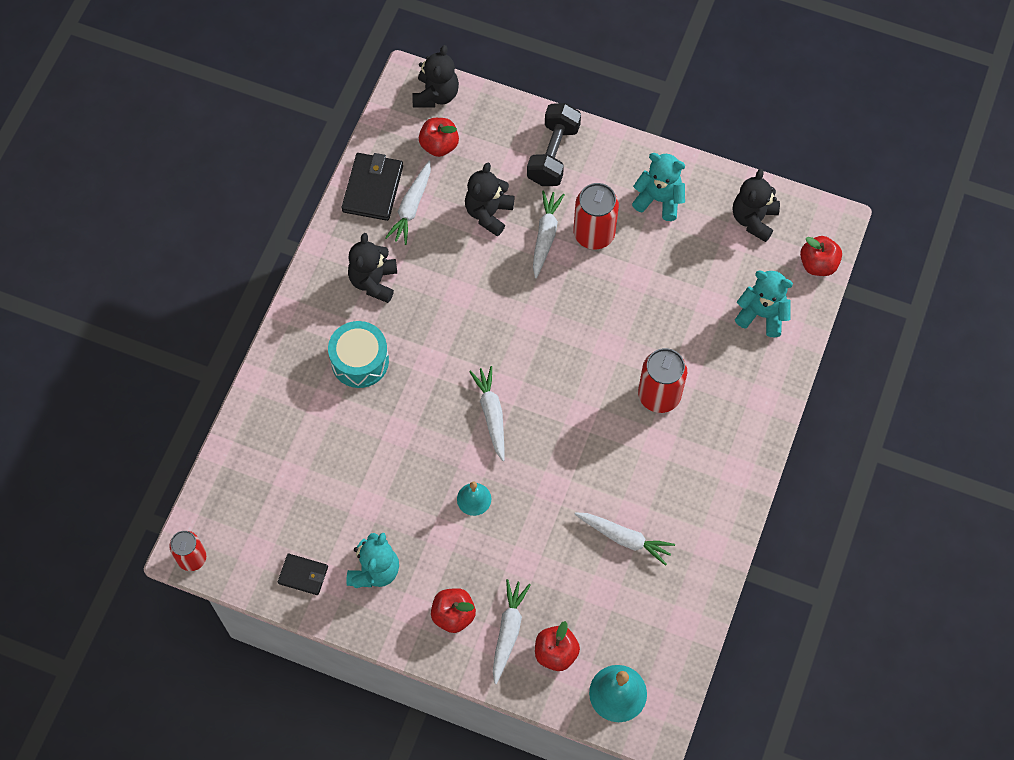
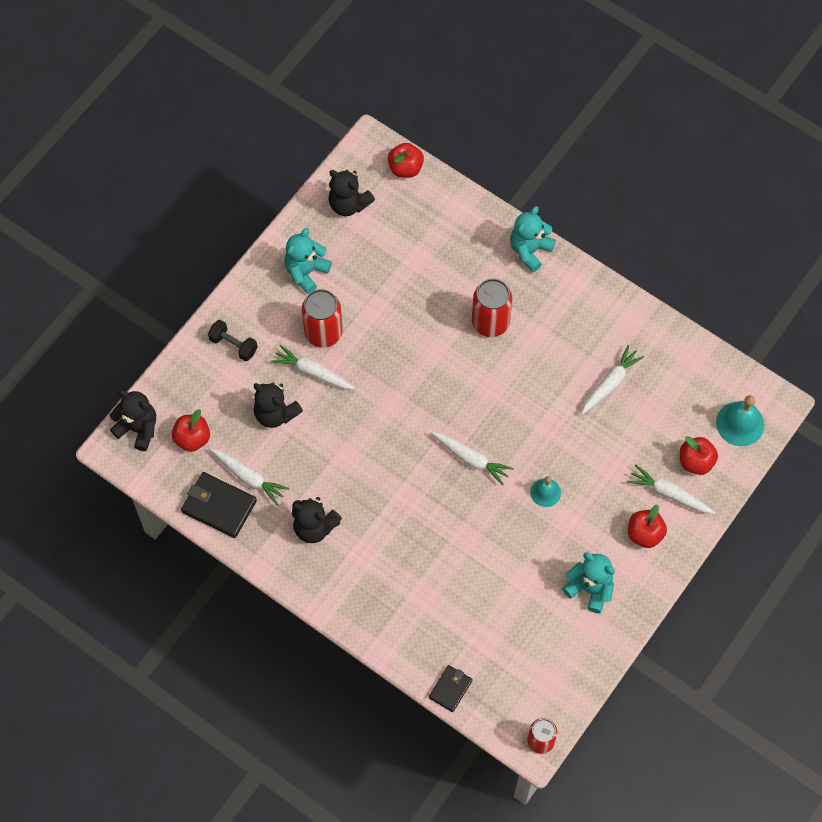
camera: 75 degrees left, 0 degrees up
black wallet [278,554,328,595] -> black wallet moved to [429,665,473,712]
turquoise drum [328,321,389,388] -> none
white carrot [469,366,505,461] -> white carrot turned 150 degrees counterclockwise [430,432,514,486]
black dumbbell [527,103,581,186] -> black dumbbell [208,320,258,361], size x0.64
turquoise teddy bear [735,271,793,337] -> turquoise teddy bear moved to [510,206,556,272]

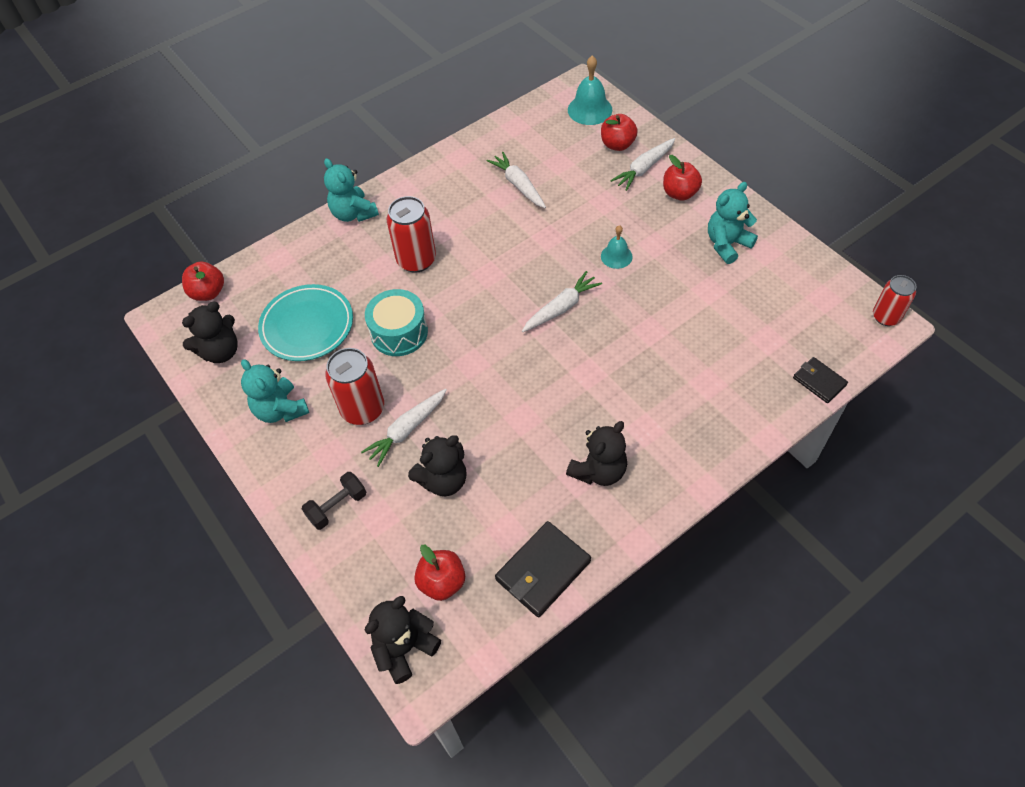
camera: 70 degrees left, 10 degrees down
white carrot [209,448,289,505] -> none
none -> turquoise plate [258,284,353,361]
none -> turquoise drum [365,289,428,356]

